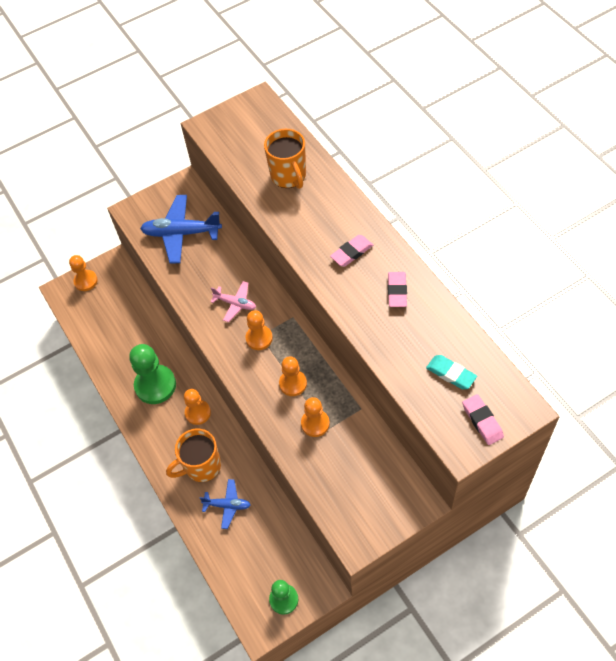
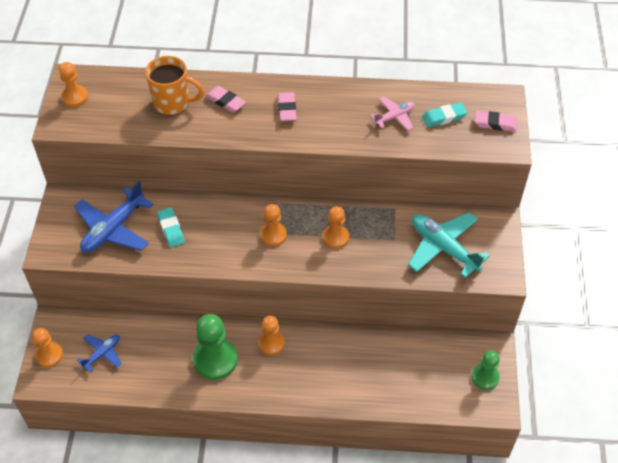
camera: 60 degrees left, 5 degrees down
orange mug [166,429,221,482] -> none
blue plane [200,479,251,529] -> blue plane moved to [77,334,122,373]
pink plane [210,281,256,322] -> pink plane moved to [370,97,415,131]
orange pawn [301,397,330,437] -> orange pawn moved to [59,62,88,107]
pink eraser [388,272,407,307] -> pink eraser moved to [205,86,246,113]
none -> turquoise eraser [157,207,185,247]
none -> turquoise plane [408,212,490,278]

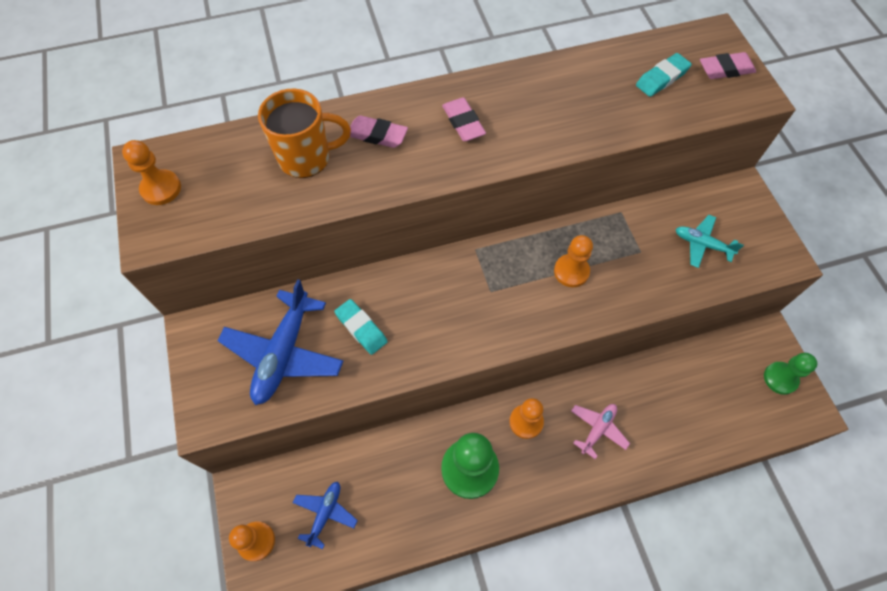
camera: 20 degrees left, 10 degrees up
orange pawn [260,204,287,246] -> none
pink plane [370,97,415,131] -> pink plane moved to [571,404,630,459]
turquoise plane [408,212,490,278] -> turquoise plane [676,215,744,268], size x0.55

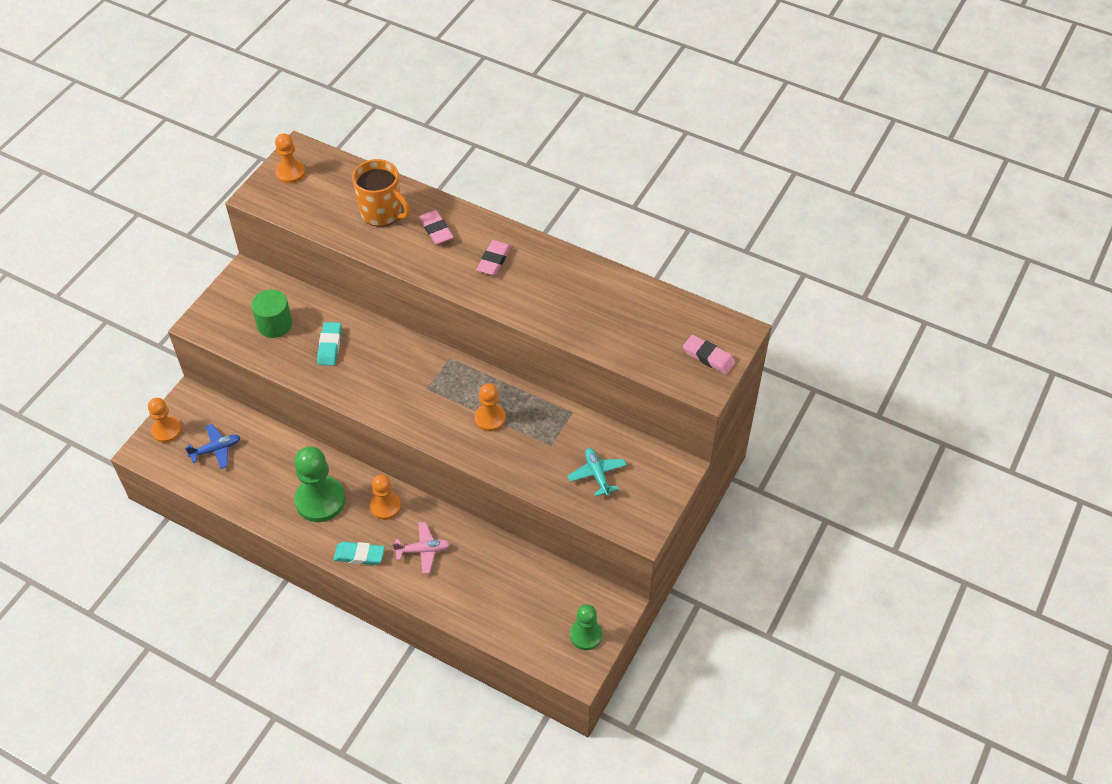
camera: 45 degrees right, 10 degrees down
blue plane [217,279,343,405] -> green cylinder [251,289,292,338]
turquoise eraser [636,53,692,97] -> turquoise eraser moved to [333,542,385,565]

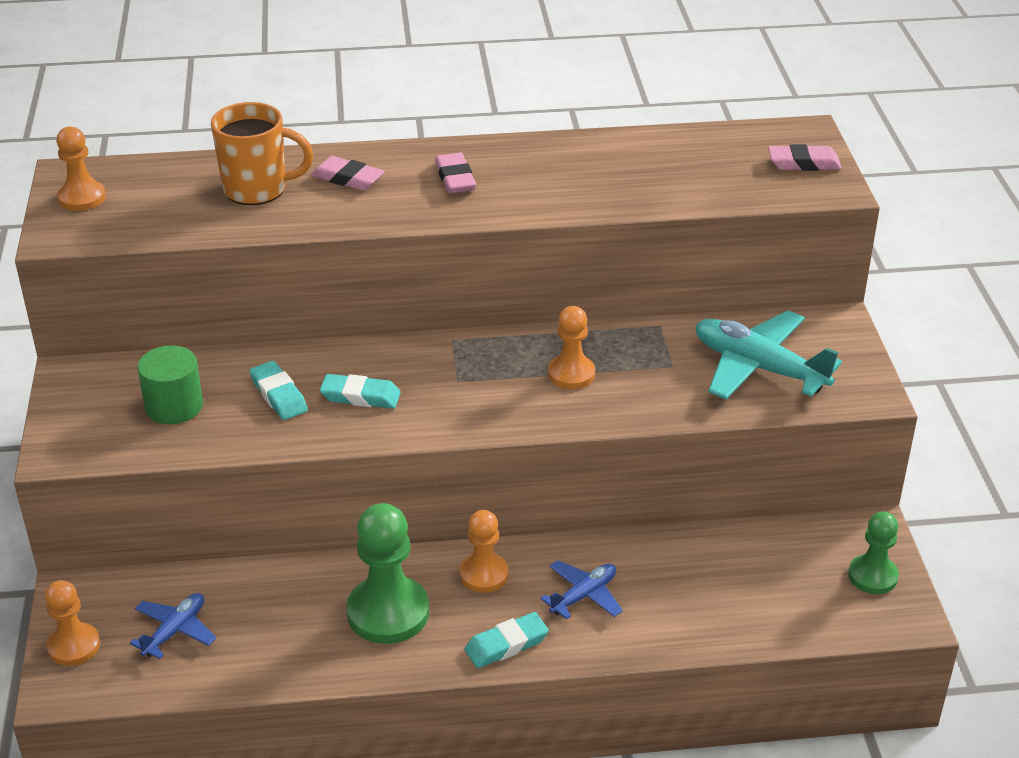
camera: 35 degrees left, 15 degrees down
pink plane [392,522,450,574] -> blue plane [541,560,623,620]
turquoise plane [567,448,627,496] -> turquoise plane [696,311,842,399], size x1.81
none -> turquoise eraser [320,374,401,409]

